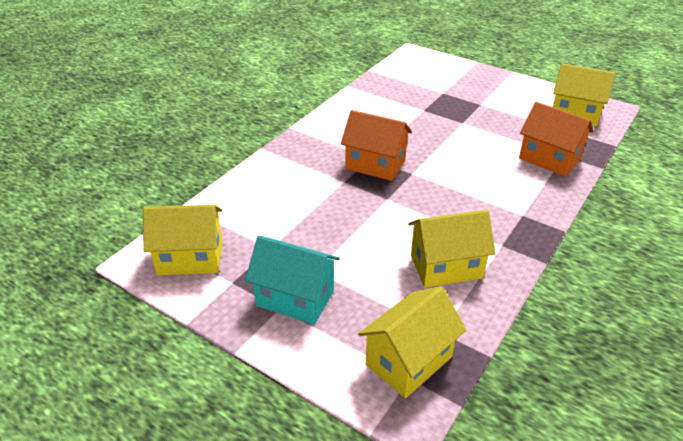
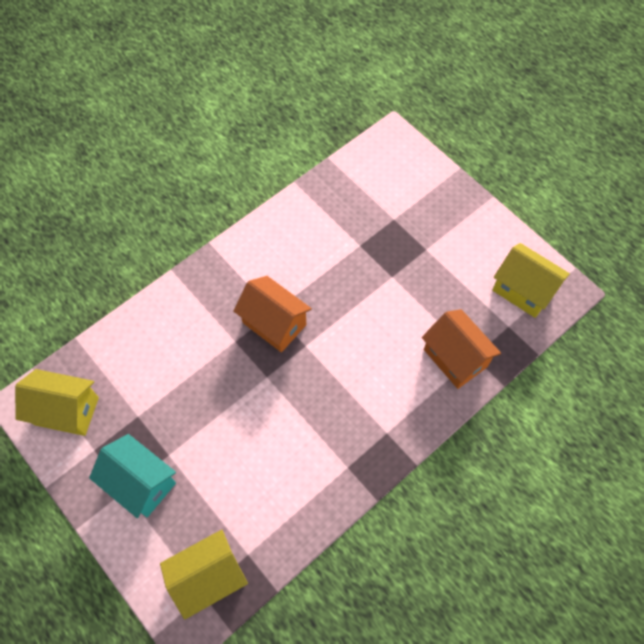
camera: 15 degrees right, 25 degrees up
yellow house [408,210,496,287] -> none

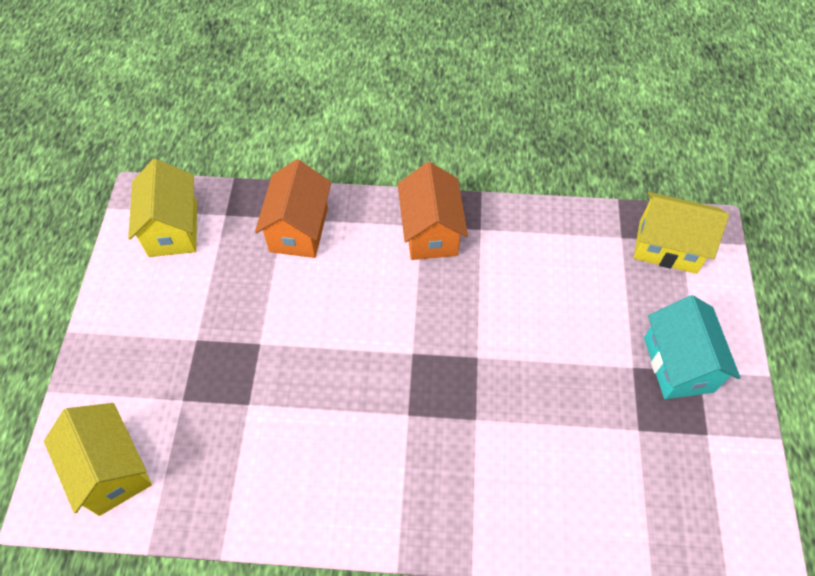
camera: 135 degrees left, 5 degrees down
yellow house [15,369,99,436] -> yellow house moved to [44,403,152,516]
orange house [233,276,312,352] -> orange house moved to [398,162,468,260]

